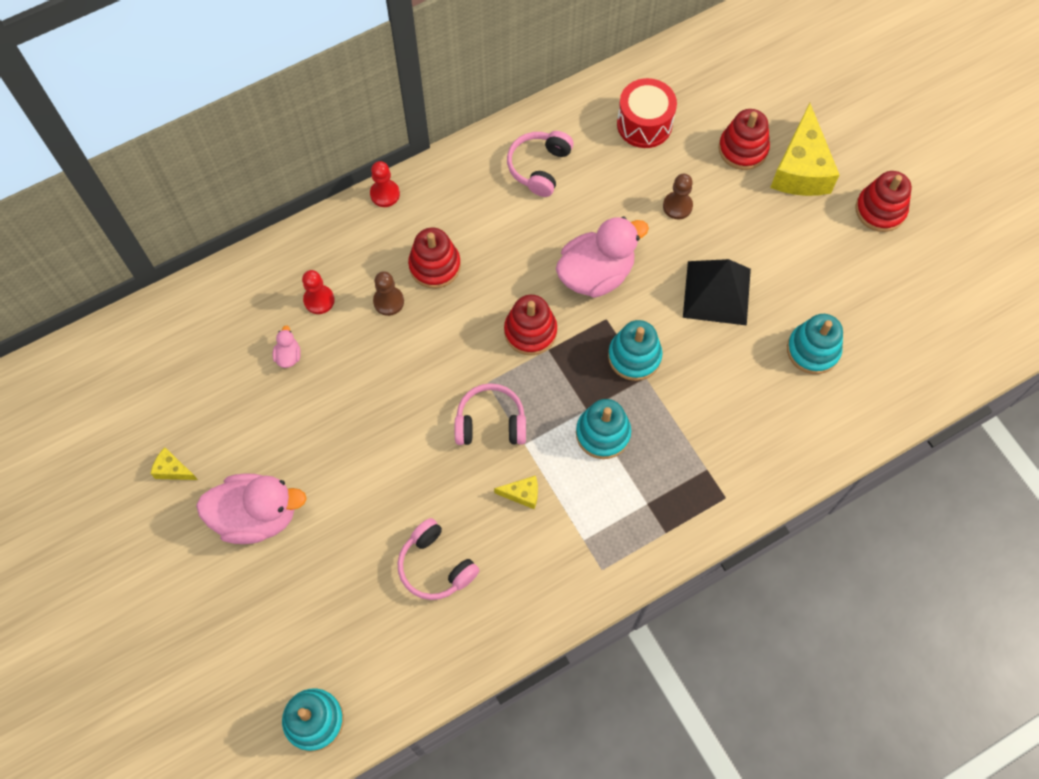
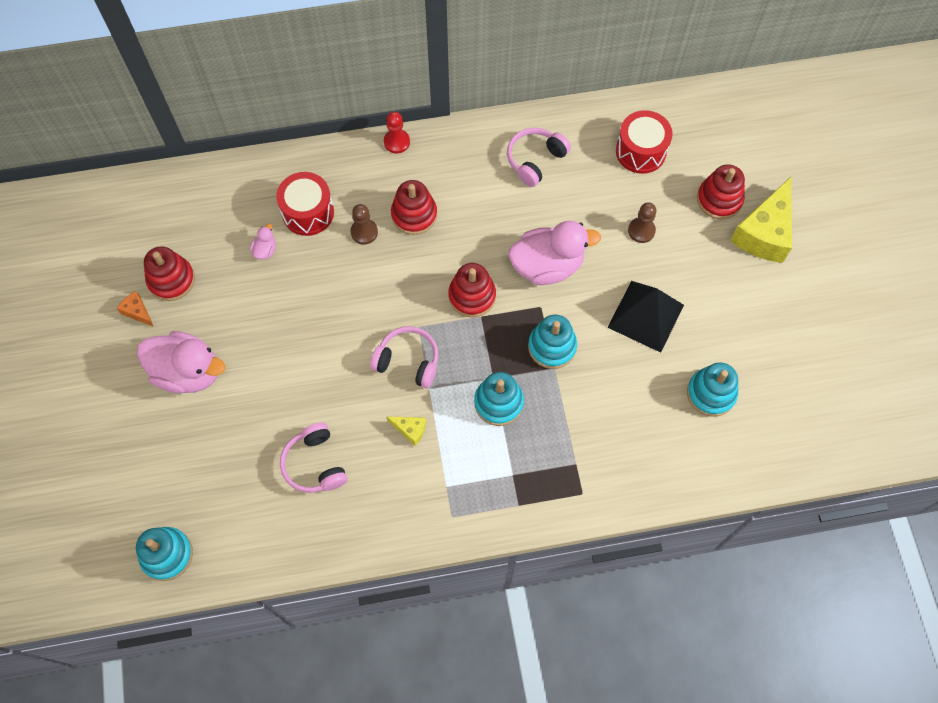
camera: 20 degrees right, 0 degrees up
yellow cheese [151,448,198,480] -> orange cheese [117,291,154,327]
red pawn [302,270,335,314] -> red drum [276,172,334,236]
red stacking toy [855,171,912,232] -> red stacking toy moved to [144,246,195,301]

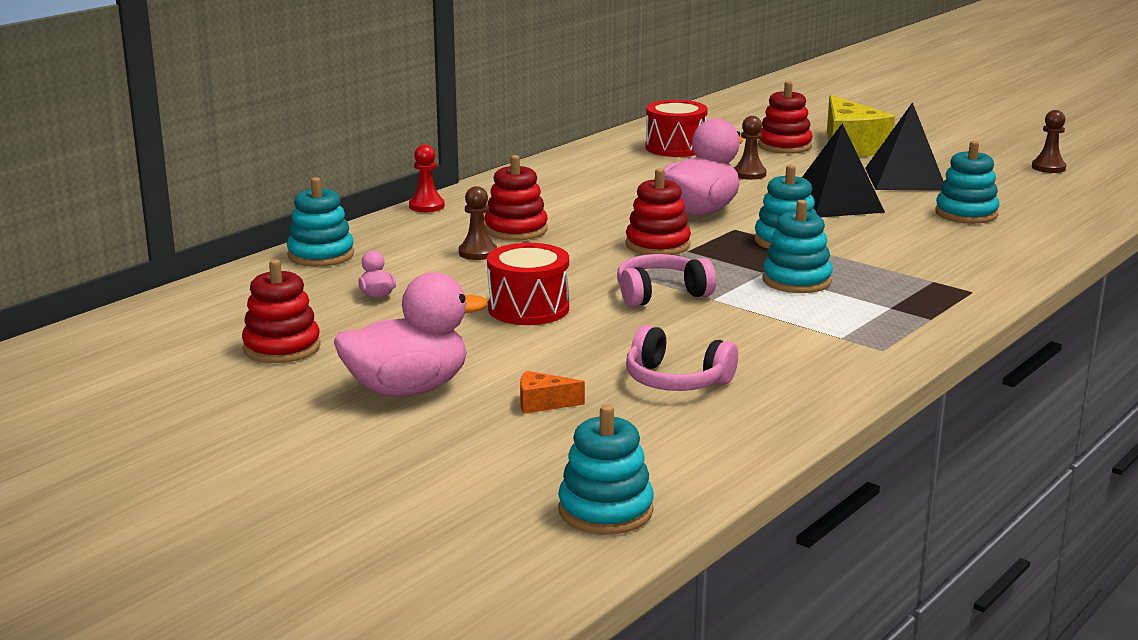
camera: 40 degrees left, 45 degrees down
orange cheese [117,291,154,327] -> orange cheese moved to [520,371,585,414]
red drum [276,172,334,236] -> red drum moved to [487,243,569,325]
yellow cheese [387,416,426,446] -> none
pink headphones [507,128,571,187] -> none
none -> turquoise stacking toy [287,177,354,267]
none -> black pyramid [865,102,943,191]
none -> brown pawn [1032,110,1066,173]

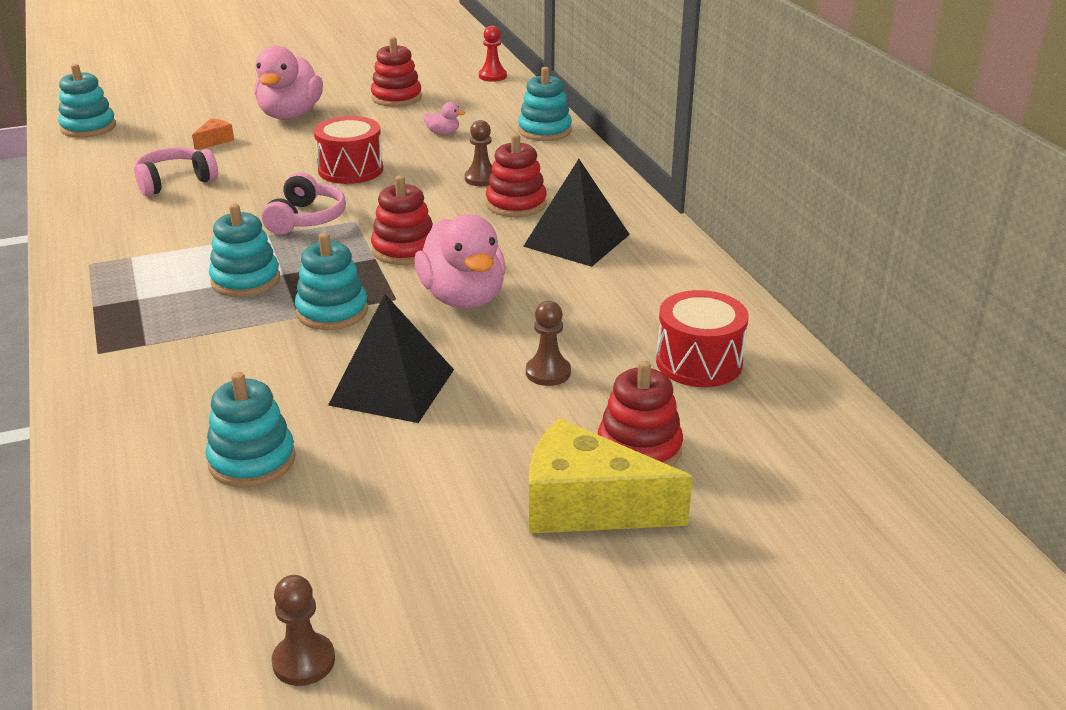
camera: 120 degrees right, 10 degrees up
red pawn [409,144,445,212] -> red pawn moved to [479,26,507,82]
black pyramid [865,102,943,191] -> black pyramid moved to [523,159,630,267]

